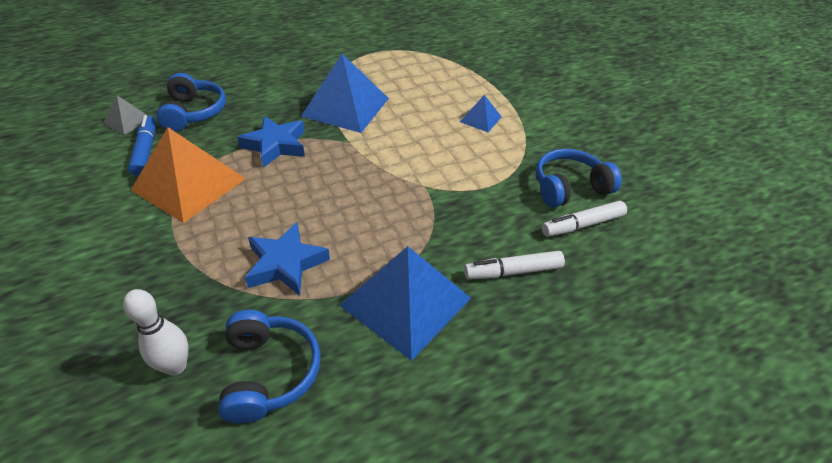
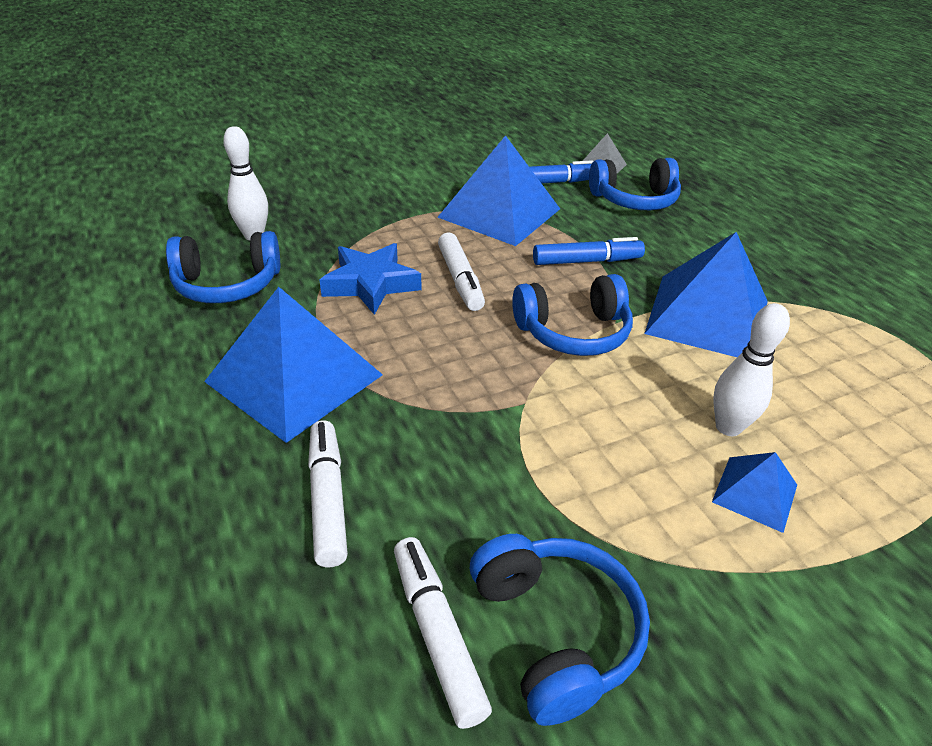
camera: 90 degrees right, 5 degrees down
orange pyramid [131,127,246,223] -> blue pyramid [437,135,560,246]
blue star [237,116,305,168] -> blue marker [533,237,645,265]
none -> white marker [438,232,485,311]
none -> blue headphones [512,274,633,356]
none -> white bowling pin [713,303,790,436]

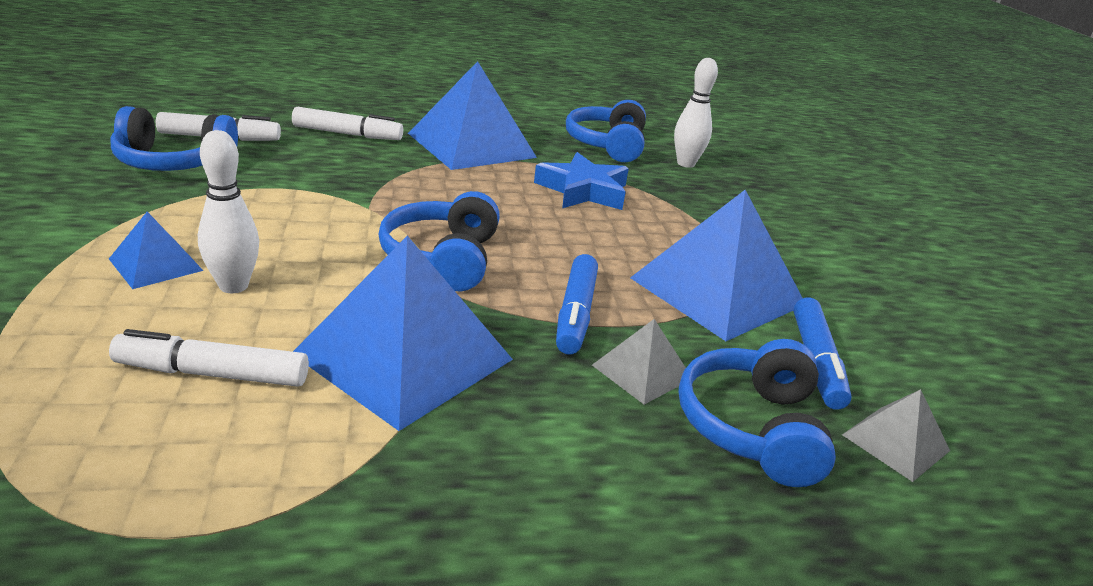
camera: 105 degrees right, 10 degrees down
white marker [438,232,485,311] -> white marker moved to [109,329,309,387]
none -> grey pyramid [592,319,686,405]

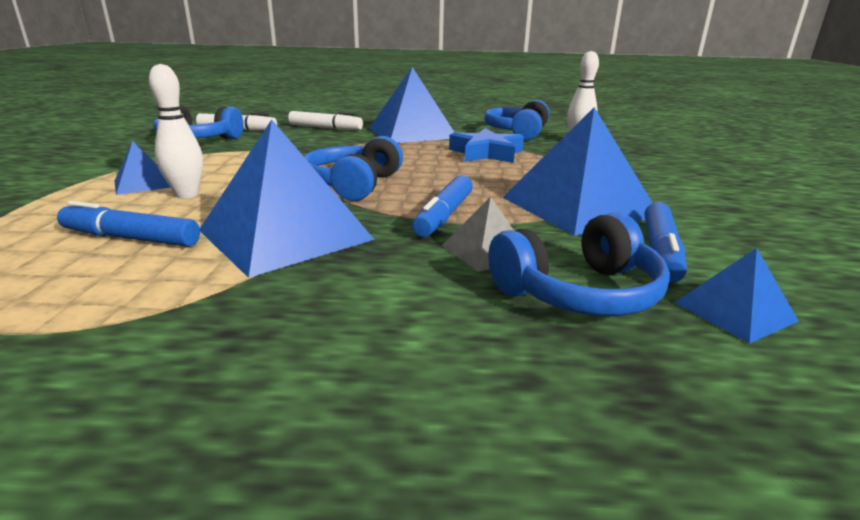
camera: 15 degrees right, 5 degrees down
white marker [109,329,309,387] -> blue marker [57,201,200,247]
blue headphones [679,339,836,487] -> blue headphones turned 135 degrees counterclockwise [488,212,670,316]
grey pyramid [842,389,950,482] -> blue pyramid [674,248,799,344]

